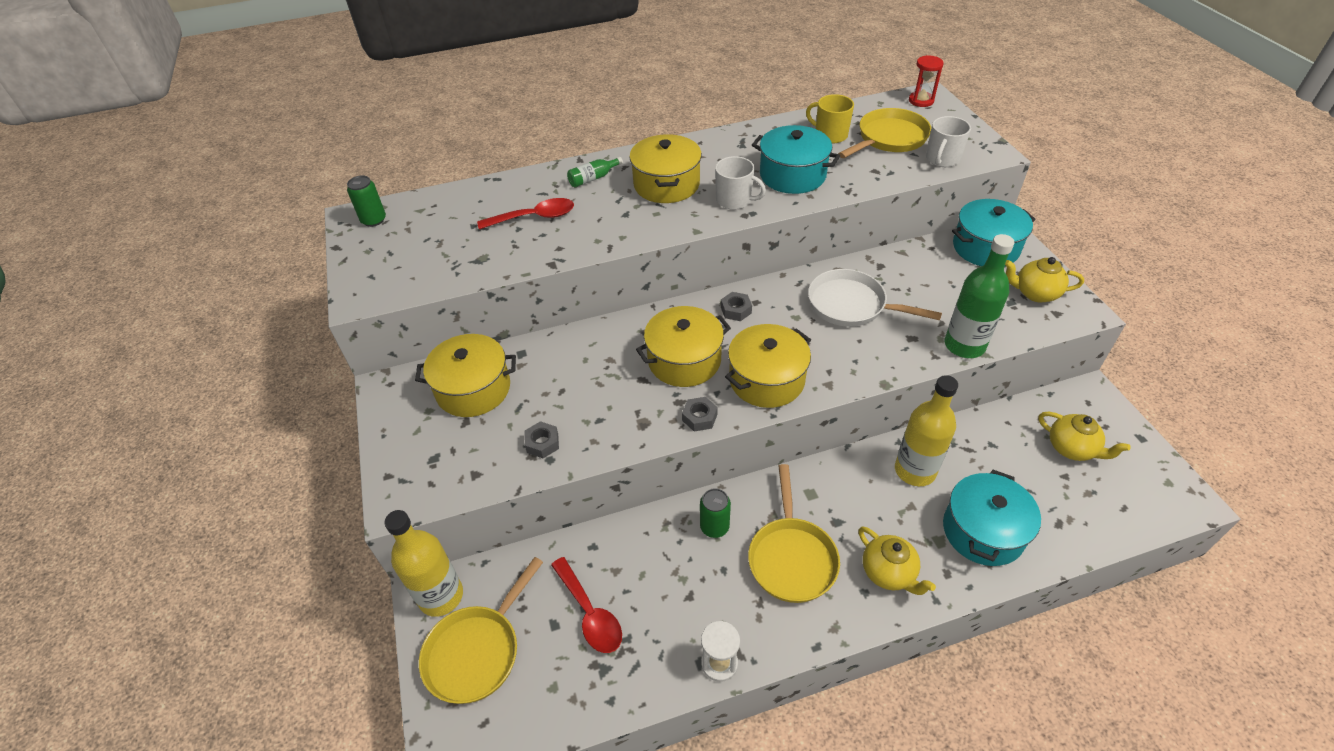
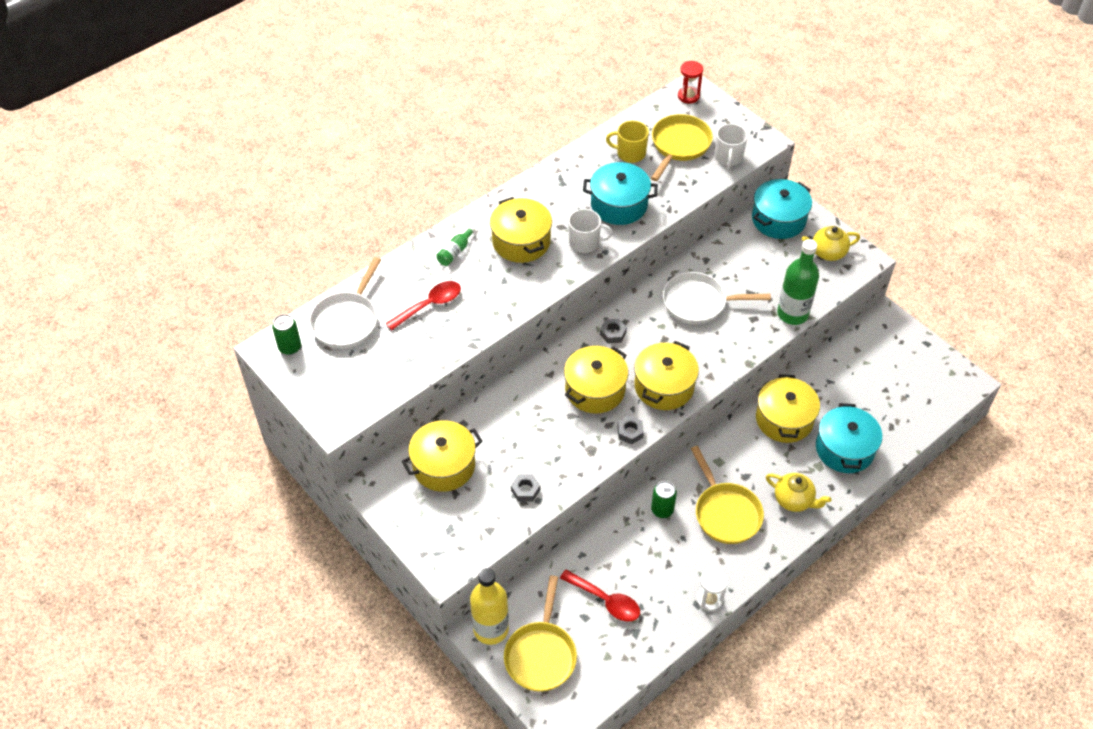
camera: 25 degrees left, 5 degrees up
yellow bottle [895,375,958,486] -> yellow pot [756,374,820,443]
yellow teapot [1038,412,1131,461] -> none
none -> white pan [309,257,381,349]

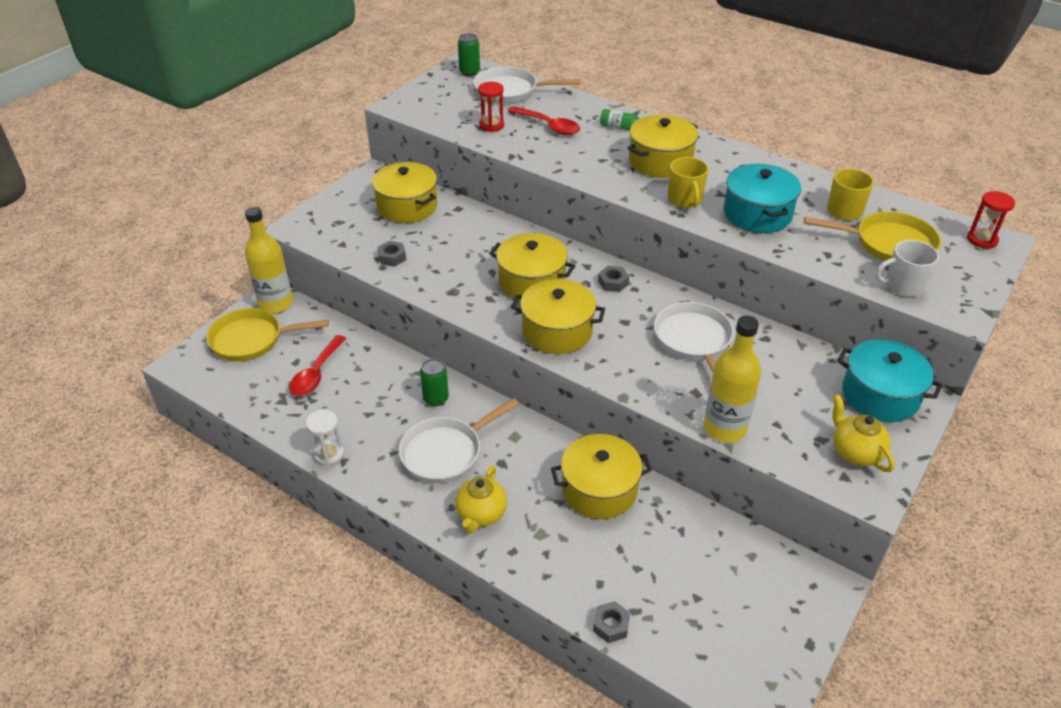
camera: 75 degrees right, 10 degrees down
white mug [568,209,613,253] -> yellow mug [668,157,708,208]
grey nut [617,415,644,444] -> grey nut moved to [593,601,630,643]
yellow pan [691,446,764,544] -> white pan [399,398,519,483]
green bottle [777,239,819,325] -> yellow bottle [704,316,761,443]
turquoise pot [816,403,882,473] -> none
none -> red hourglass [478,82,504,132]

